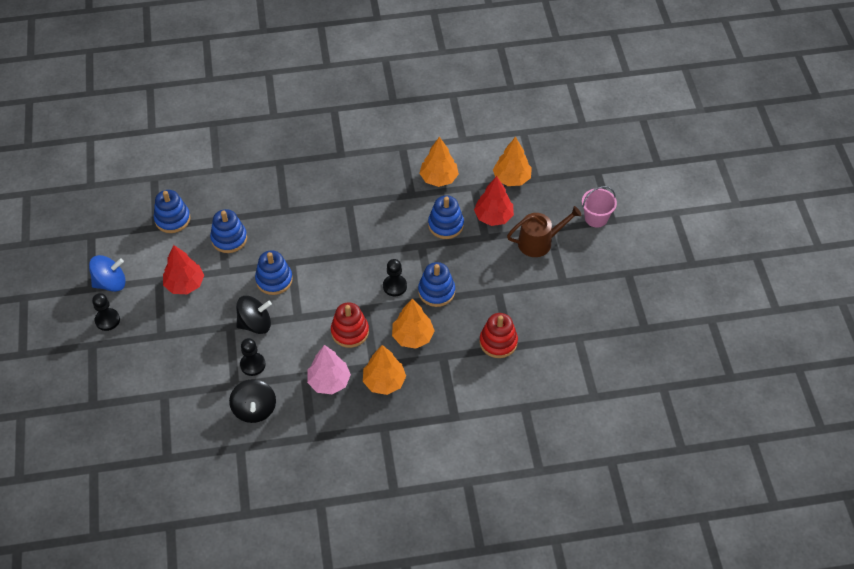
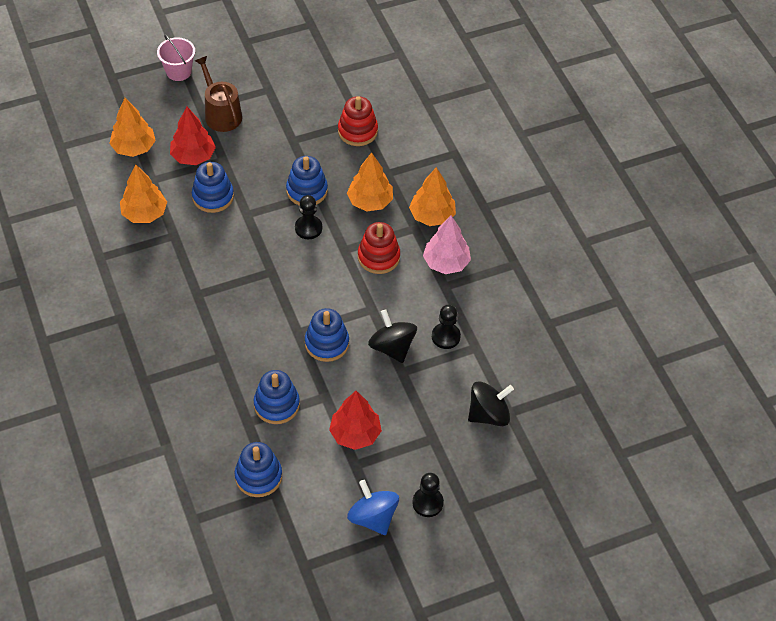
camera: 105 degrees left, 0 degrees up
black spinning top [229,379,276,423] -> black spinning top moved to [468,381,514,426]

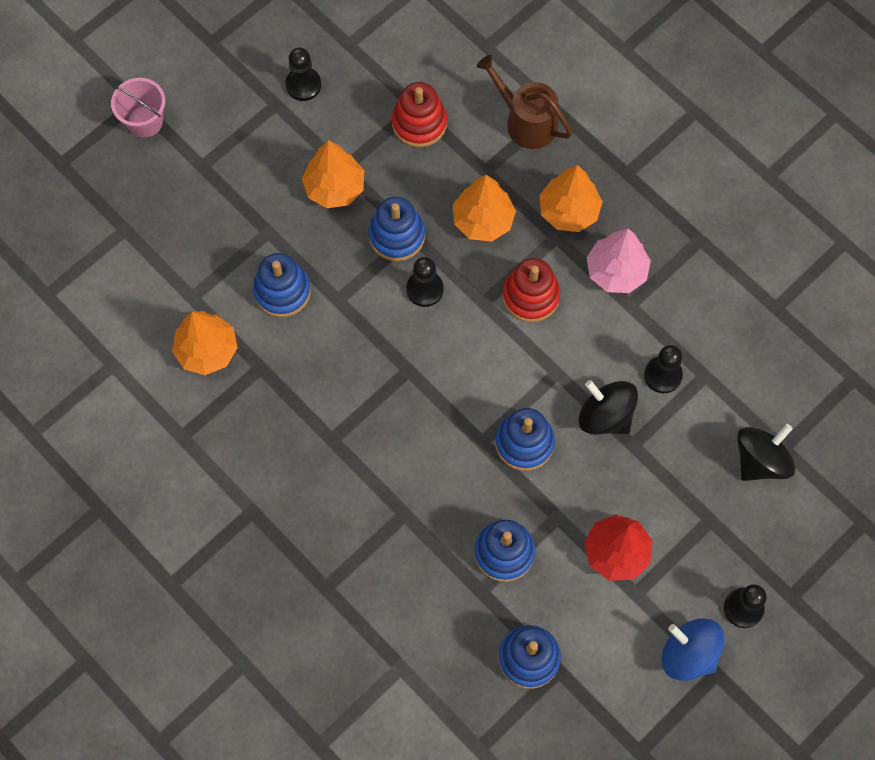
camera: 20 degrees left, 15 degrees up
orange tree [109,98,156,157] -> orange tree moved to [302,140,364,208]
red tree [170,107,216,165] -> none
brown watering can [195,56,242,132] -> brown watering can moved to [476,55,573,149]
none -> black pawn [285,47,321,101]

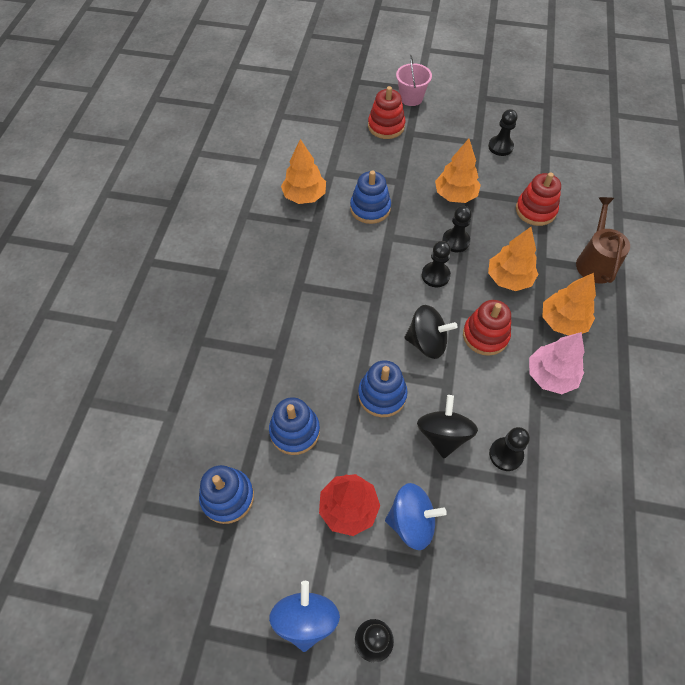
camera: 55 degrees right, 10 degrees down
blue stacking toy [368,197,425,261] -> black pawn [442,206,472,252]
black spinning top [737,424,795,481] -> black spinning top moved to [404,305,457,359]
none -> red stacking toy [368,86,405,139]
none -> blue spinning top [385,483,447,550]

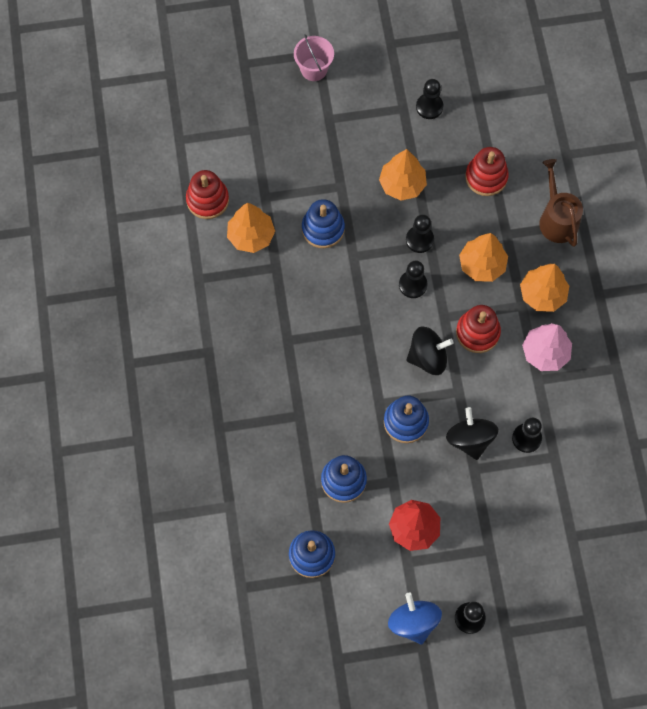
camera: 20 degrees left, 10 degrees up
red stacking toy [368,86,405,139] -> red stacking toy moved to [186,170,229,219]
blue spinning top [385,483,447,550] -> none

